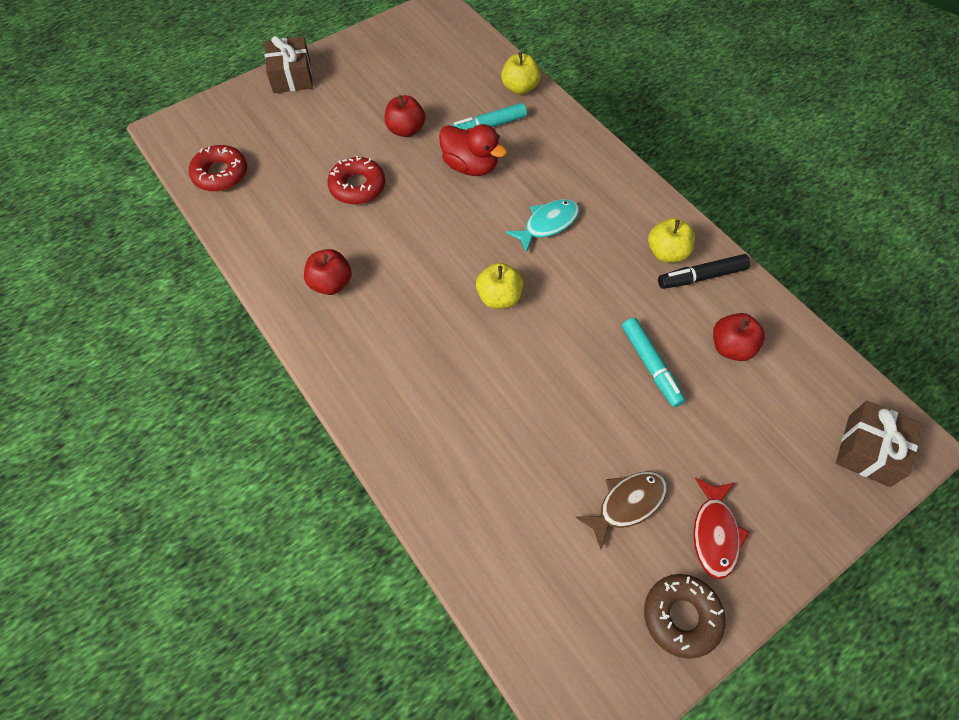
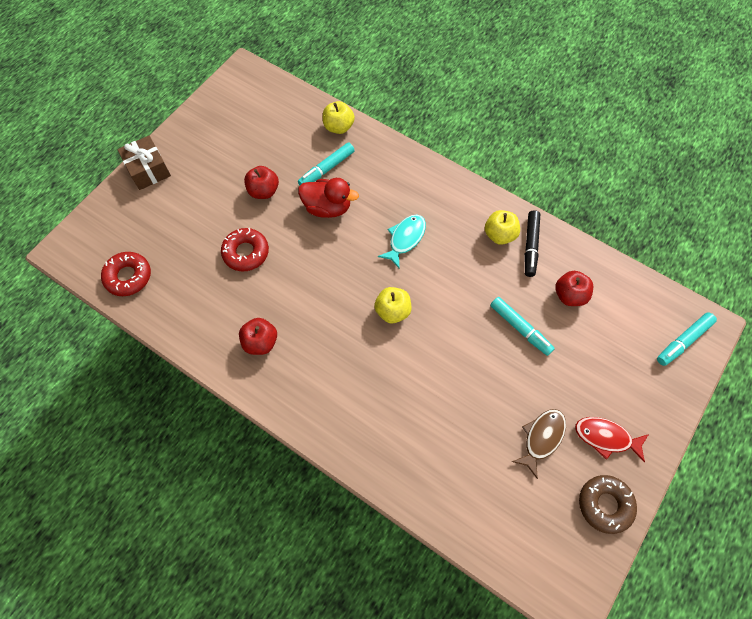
camera: 20 degrees left, 5 degrees up
black marker [658,254,751,289] -> black marker turned 45 degrees counterclockwise [525,210,540,277]
red fish [693,477,750,579] -> red fish turned 120 degrees clockwise [575,417,649,462]
brown gift [836,401,922,487] -> turquoise marker [657,312,717,366]

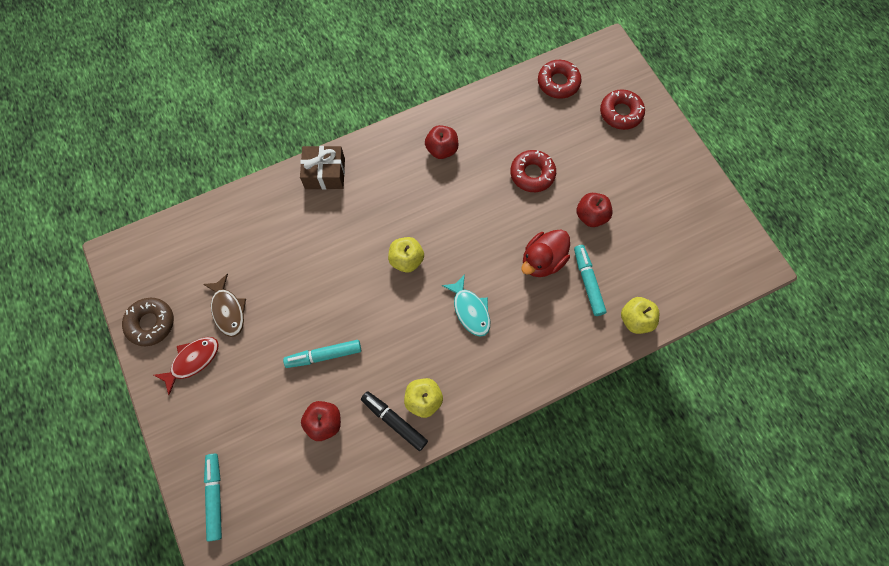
camera: 120 degrees right, 5 degrees up
brown gift [117,136,171,190] -> brown gift moved to [300,146,345,190]
none -> red donut [600,89,645,130]

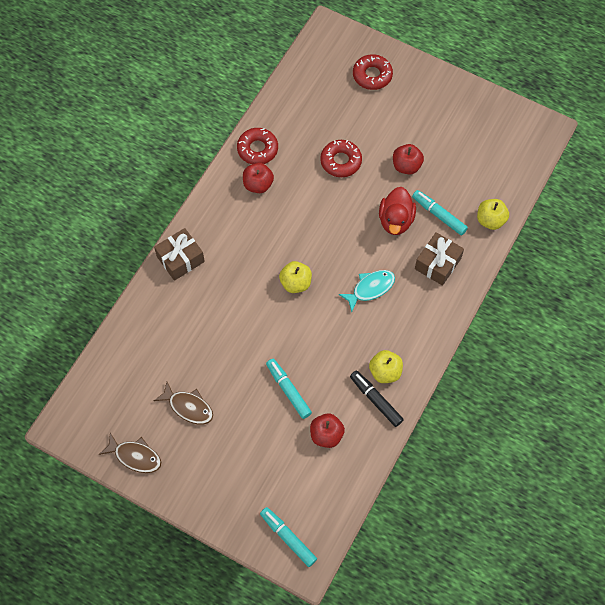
camera: 35 degrees left, 5 degrees down
brown donut [122,298,174,346] -> brown fish [99,433,161,473]
red fish [154,337,219,395] -> none
turquoise marker [283,340,361,368] -> turquoise marker turned 105 degrees clockwise [266,359,312,419]
black marker [361,391,428,451] -> black marker turned 45 degrees clockwise [350,370,404,427]
turquoise fish [442,274,490,337] -> turquoise fish turned 60 degrees counterclockwise [339,270,395,312]
red donut [538,60,582,99] -> red donut moved to [237,128,278,164]
none -> brown gift [415,232,464,286]

